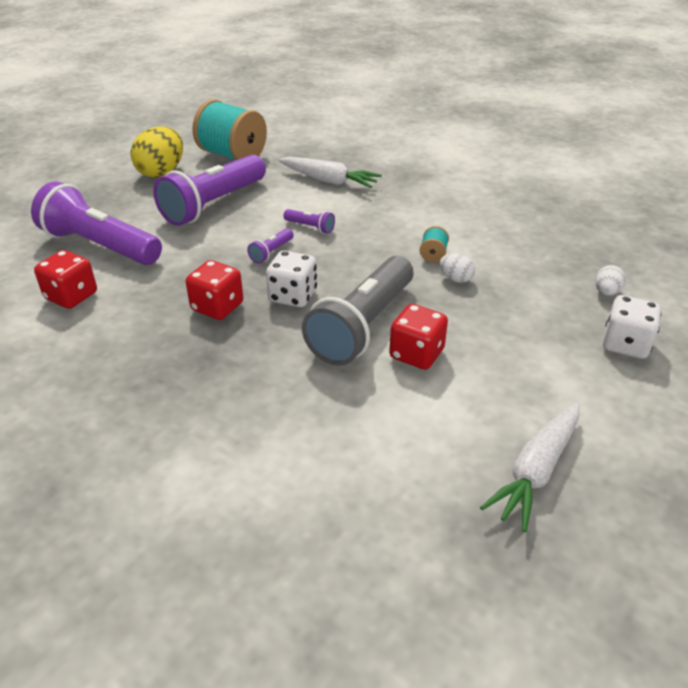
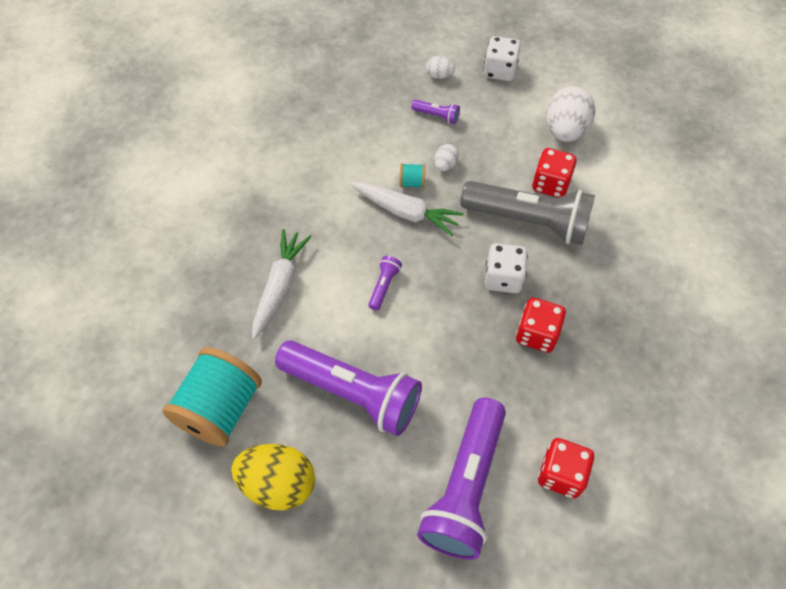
camera: 100 degrees left, 20 degrees up
purple flashlight [247,228,293,264] -> purple flashlight moved to [412,100,460,124]
white carrot [480,403,579,532] -> white carrot moved to [350,182,464,236]
none -> white egg [546,86,595,142]

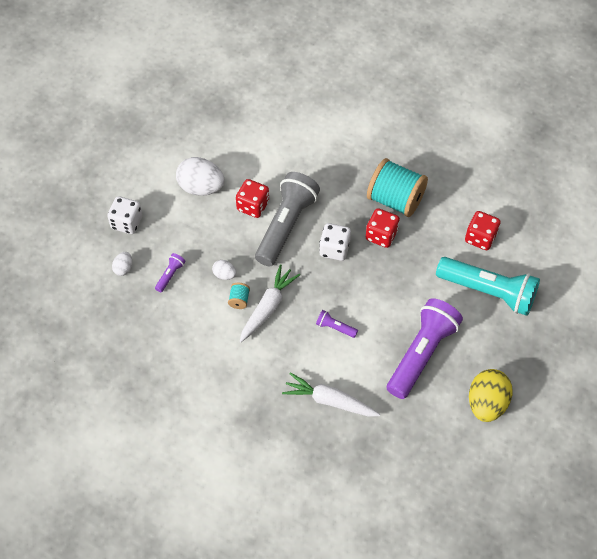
camera: 85 degrees left, 0 degrees up
turquoise spool [163,347,262,447] -> turquoise spool moved to [367,158,428,217]
purple flashlight [417,398,506,560] -> turquoise flashlight [436,257,540,316]

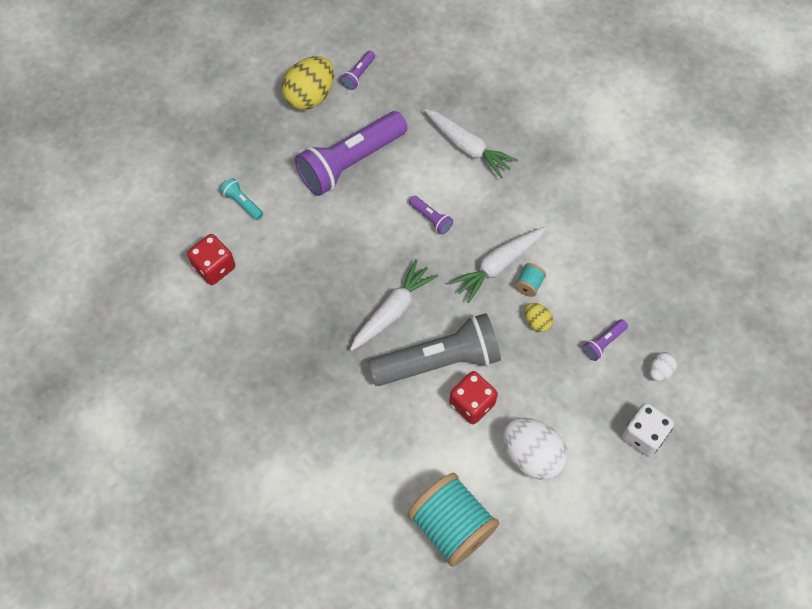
camera: 160 degrees left, 5 degrees up
white egg [212,260,236,280] -> yellow egg [525,303,553,332]
grey flashlight [255,172,320,266] -> grey flashlight turned 150 degrees counterclockwise [368,313,501,386]
white dice [319,223,351,261] -> white carrot [350,259,438,351]
red dice [366,208,400,248] -> none
turquoise spool [367,158,428,217] -> turquoise spool moved to [407,473,499,567]
turquoise flashlight [436,257,540,316] -> turquoise flashlight [220,178,263,220], size x0.41
none -> purple flashlight [340,51,375,90]

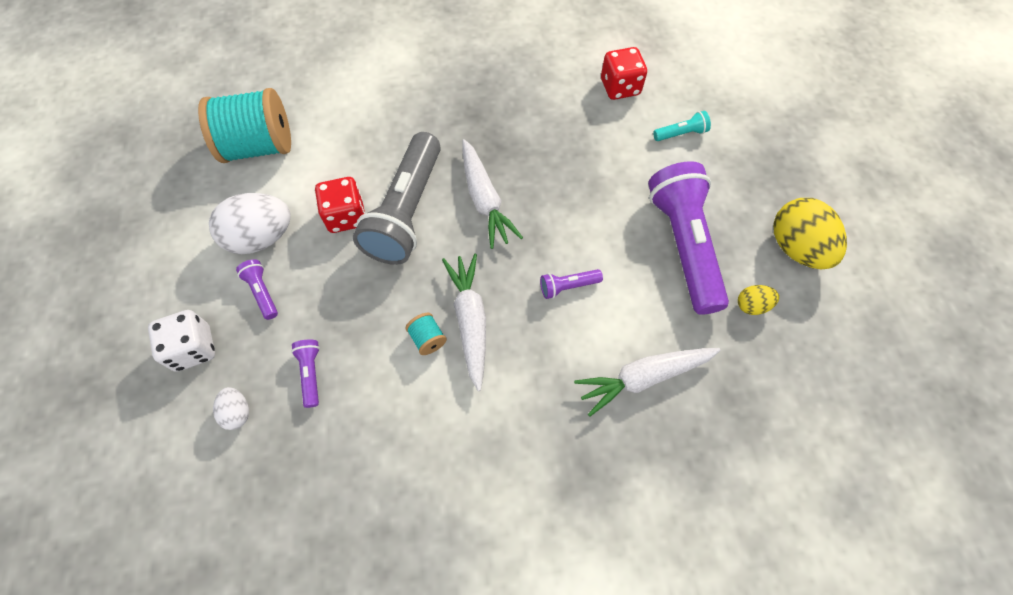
camera: 120 degrees right, 0 degrees up
purple flashlight [340,51,375,90] -> purple flashlight moved to [236,259,278,320]
yellow egg [525,303,553,332] -> yellow egg moved to [738,285,779,315]

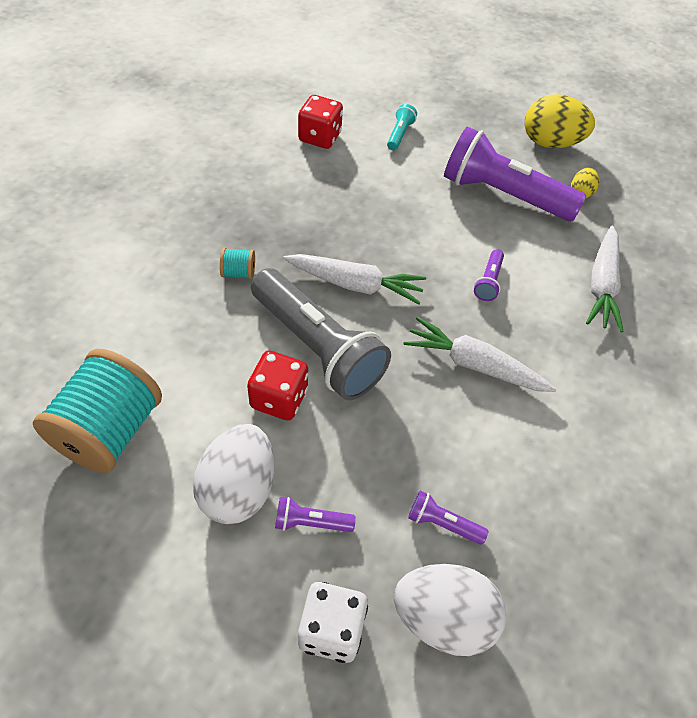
camera: 60 degrees left, 10 degrees down
white egg [213,387,249,430] -> white egg [394,564,506,656], size x2.04
turquoise spool [405,313,447,355] -> turquoise spool moved to [220,248,255,280]

